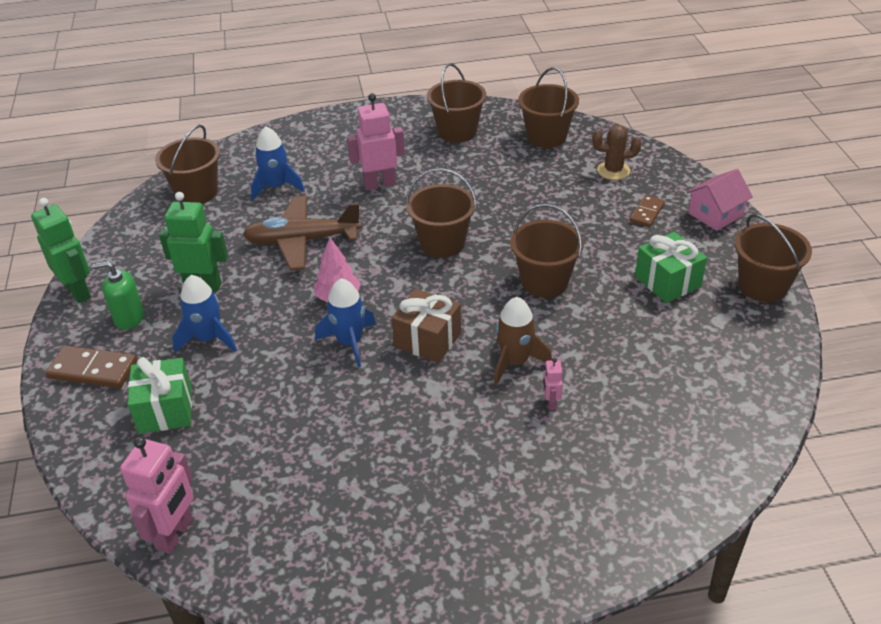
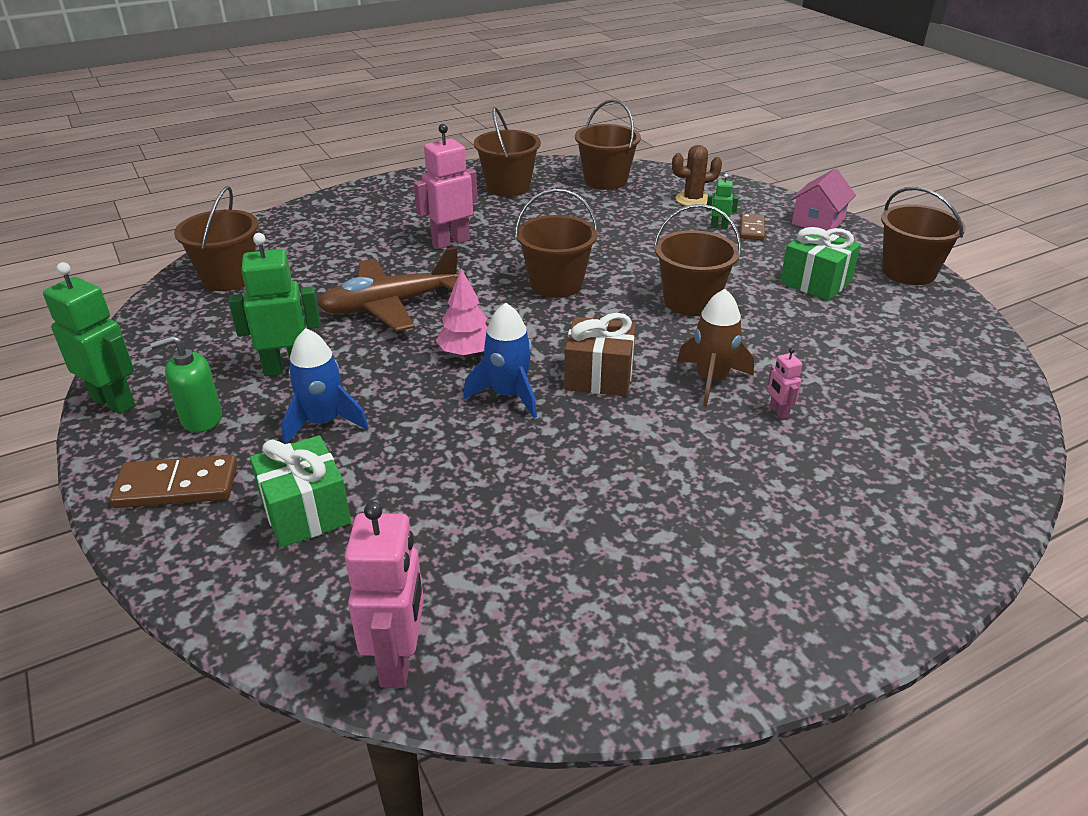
camera: 20 degrees left, 5 degrees down
blue rocket [251,126,305,200] -> none
none -> green robot [706,173,738,229]

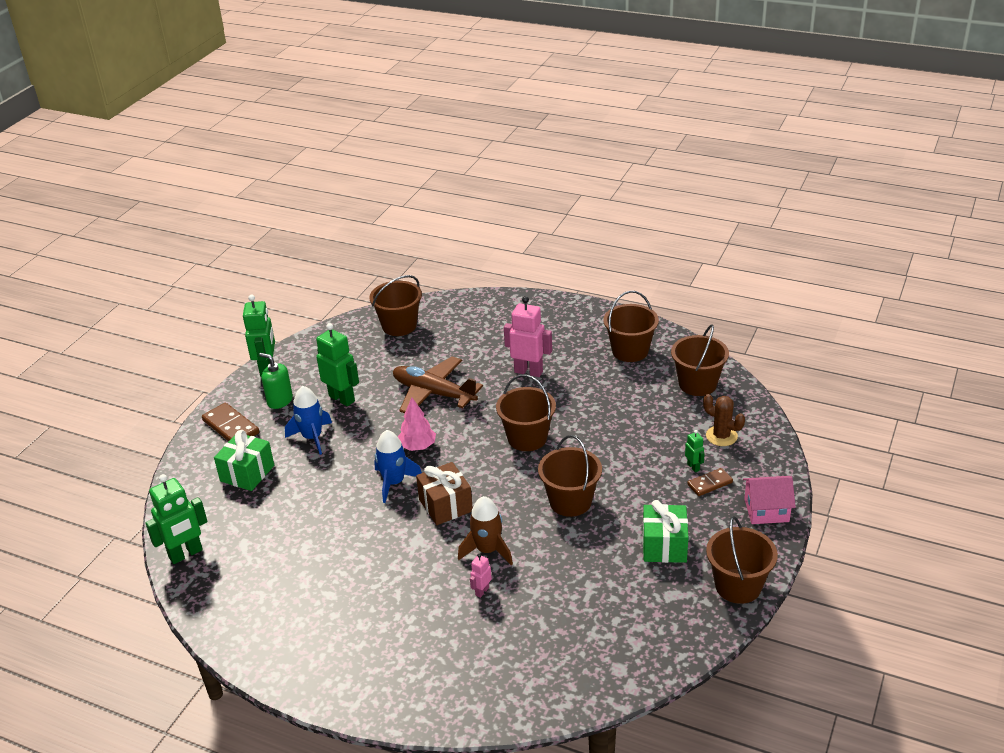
camera: 55 degrees right, 0 degrees up
pink robot [345,502,424,688] -> green robot [145,474,208,564]

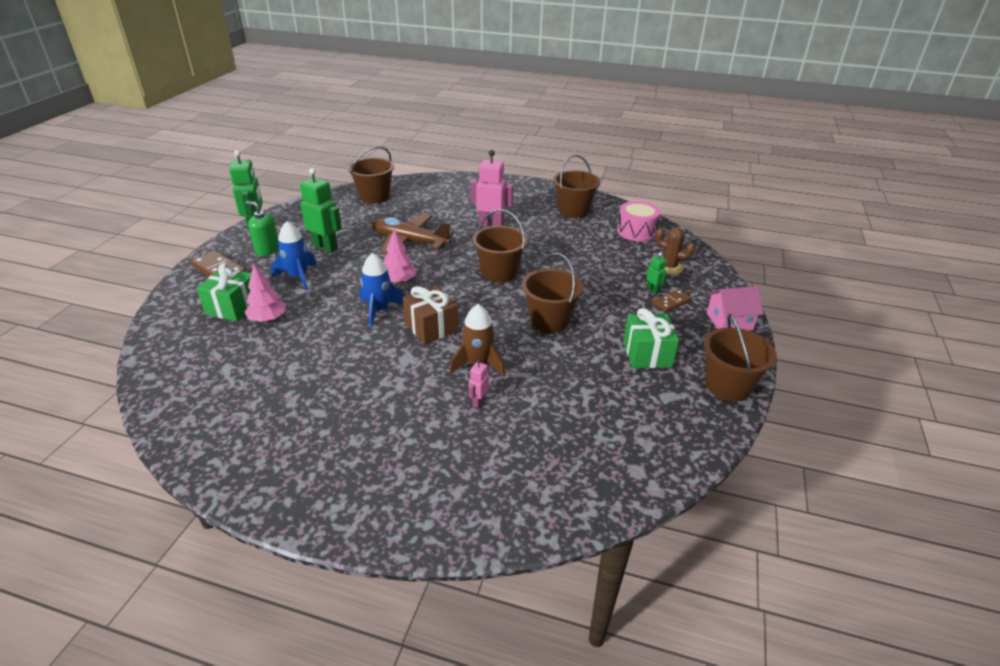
camera: 10 degrees left, 0 degrees up
green robot [145,474,208,564] -> none
brown bucket [671,325,729,396] -> pink drum [617,201,661,241]
none -> pink tree [245,265,286,322]

